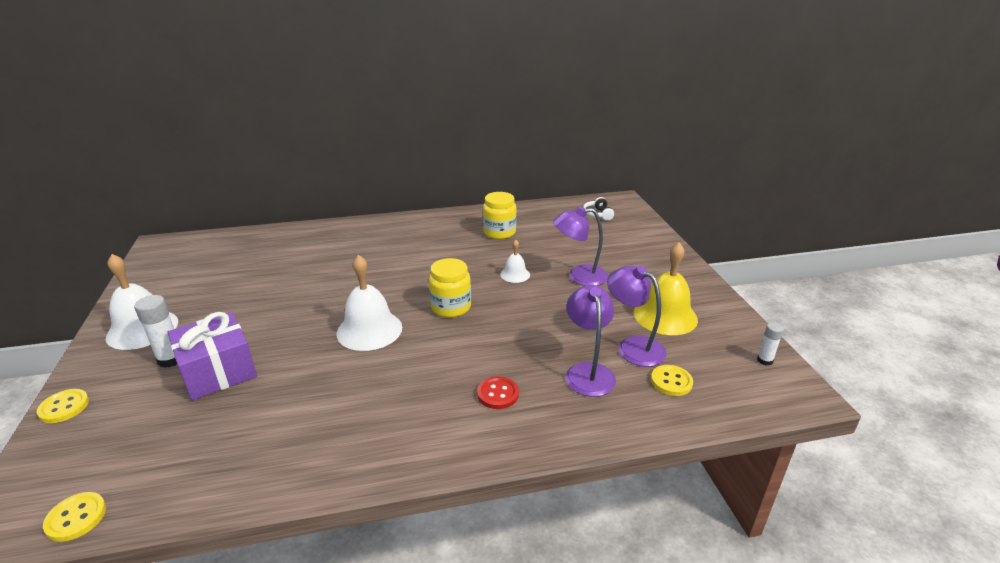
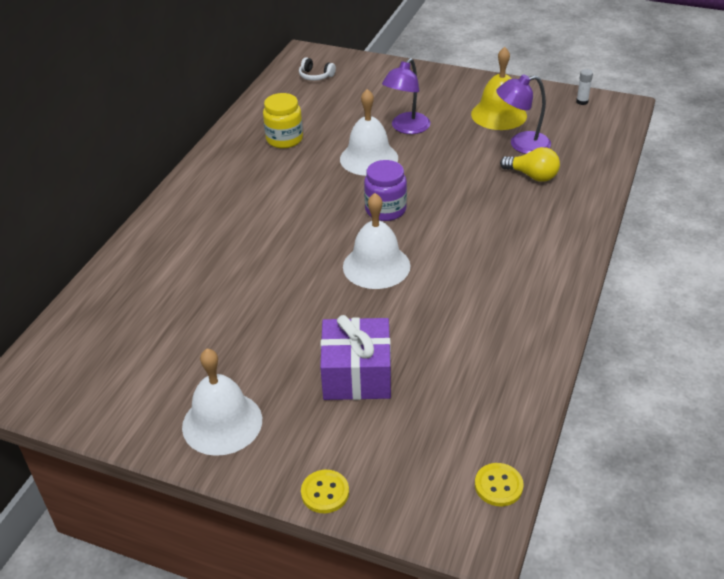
camera: 55 degrees left, 10 degrees up
white glue stick [134,295,177,368] -> none
yellow jar [429,258,471,318] -> purple jar [364,160,407,221]
red button [477,376,519,409] -> none
white bell [500,240,530,283] -> white bell [340,89,398,176], size x1.89
purple lamp [566,285,616,397] -> yellow light bulb [500,147,560,182]
yellow button [651,365,693,396] -> none

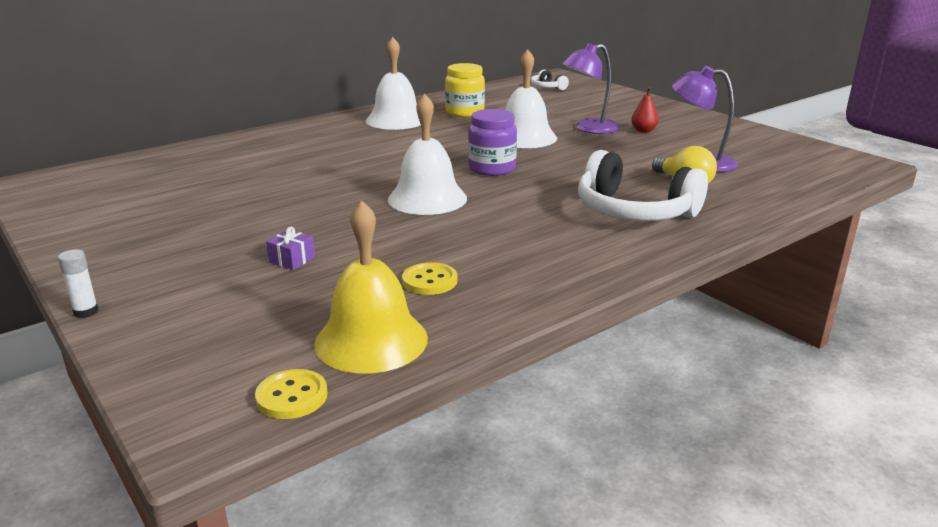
camera: 30 degrees right, 15 degrees down
white bell [182,348,262,456] -> white bell moved to [366,37,421,130]
yellow button [301,470,349,513] -> yellow button moved to [402,262,457,295]
purple gift [320,315,391,400] -> purple gift [266,227,315,270], size x0.40
yellow bell [471,47,527,130] -> yellow bell moved to [314,201,428,373]
white glue stick [576,69,593,105] -> white glue stick moved to [58,249,99,318]
none -> white headphones [578,150,708,221]
none -> red pear [631,87,659,133]

